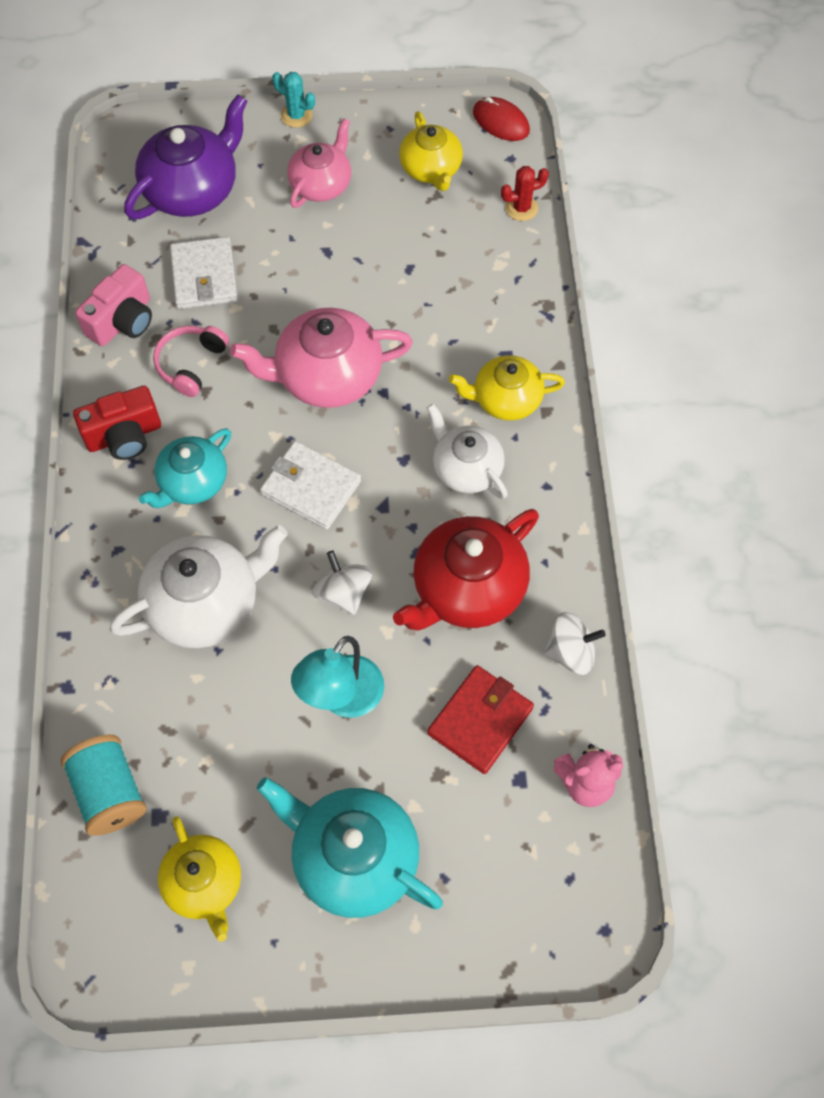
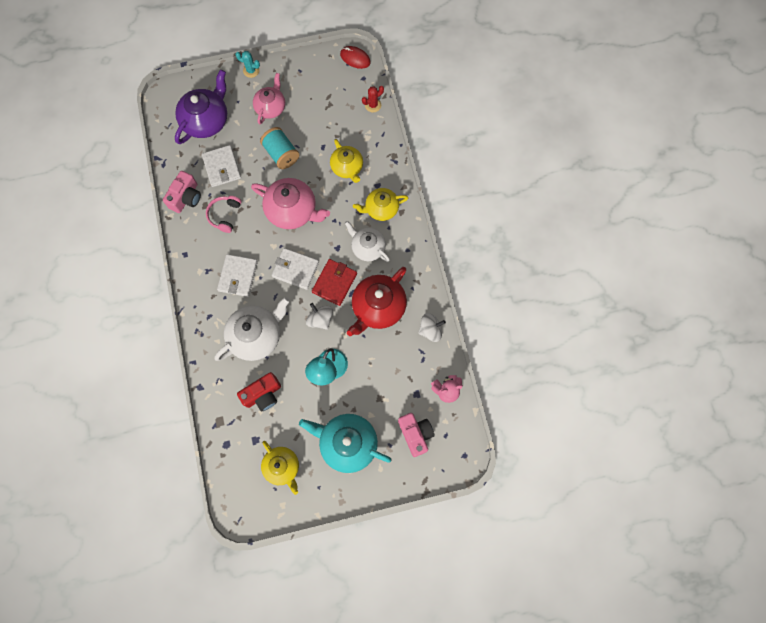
camera: 10 degrees left, 10 degrees up
turquoise spool [61,735,147,836] -> turquoise spool moved to [260,127,299,169]
red camera [73,386,161,460] -> red camera moved to [237,372,281,412]
turquoise teapot [139,428,231,508] -> white wallet [217,254,258,297]
pink teapot [230,308,413,408] -> pink teapot turned 135 degrees counterclockwise [251,178,330,229]
yellow teapot [399,111,463,191] -> yellow teapot moved to [330,139,363,183]
red wallet [427,665,534,774] -> red wallet moved to [312,259,357,306]
none -> pink camera [398,413,435,457]

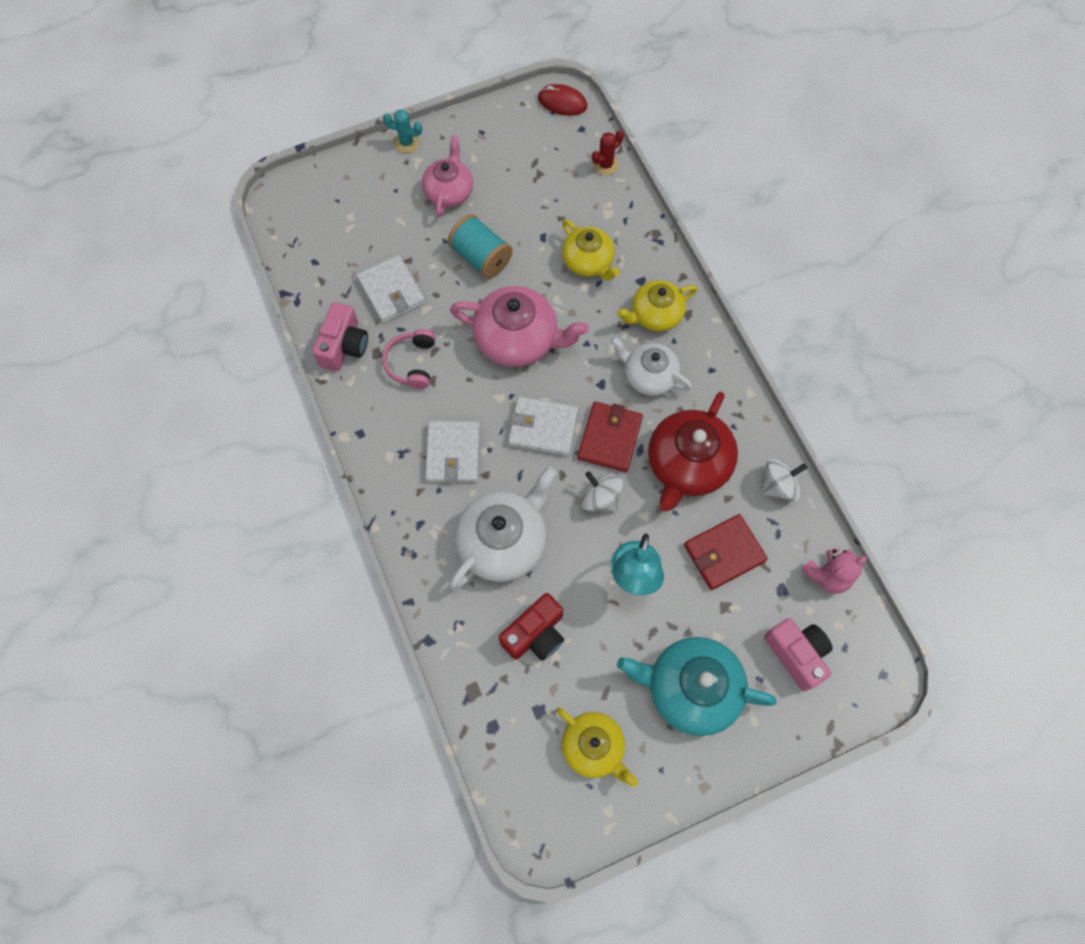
camera: 10 degrees left, 5 degrees down
purple teapot [175,70,227,144] -> none
none -> red wallet [684,514,768,590]

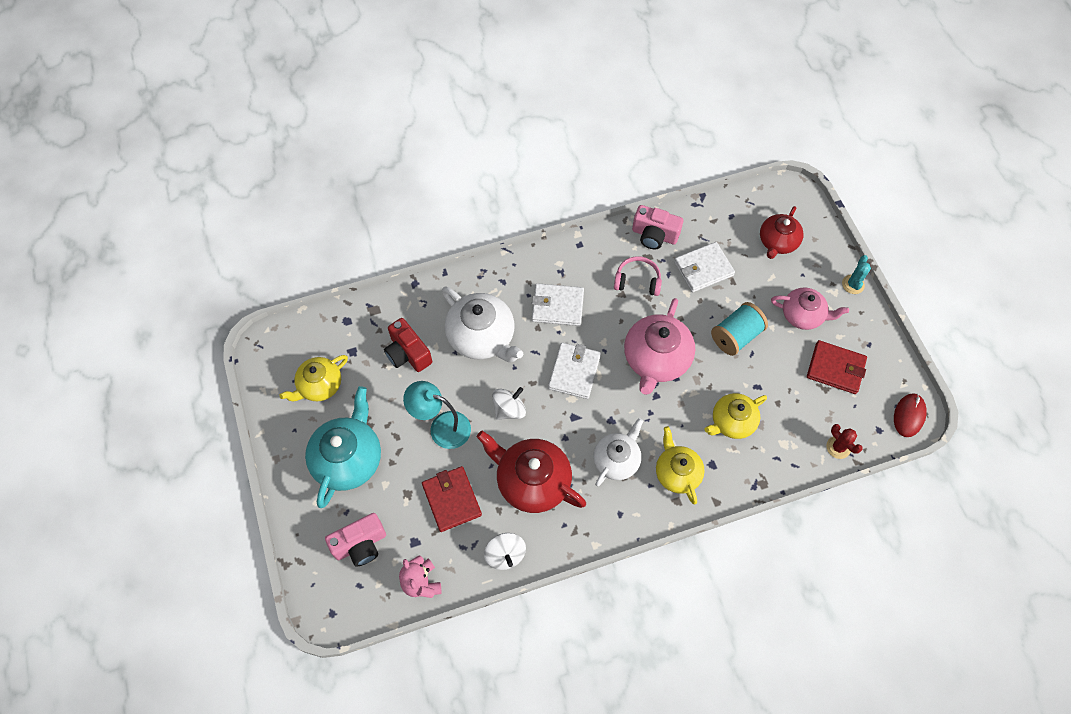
camera: 95 degrees right, 5 degrees down
red wallet [578,402,643,472] -> red wallet moved to [807,340,867,394]
none -> red teapot [760,206,804,259]

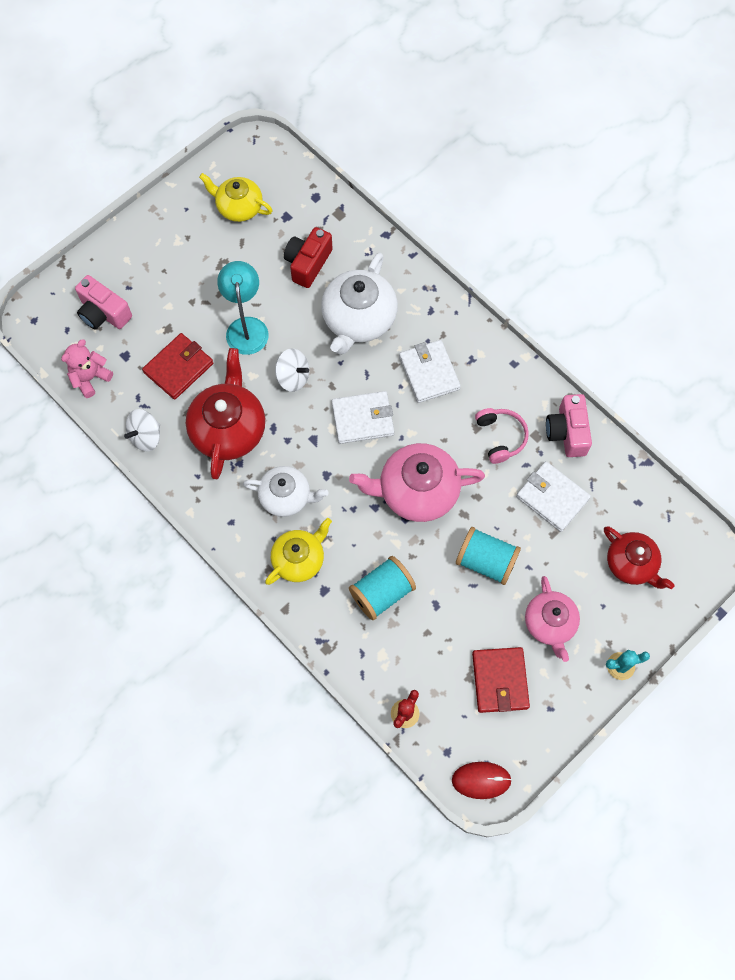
camera: 65 degrees right, 5 degrees up
turquoise teapot [305,386,381,508] -> none
yellow teapot [705,393,767,439] -> turquoise spool [349,556,416,620]
red teapot [760,206,804,259] -> red teapot turned 135 degrees counterclockwise [604,526,675,589]

